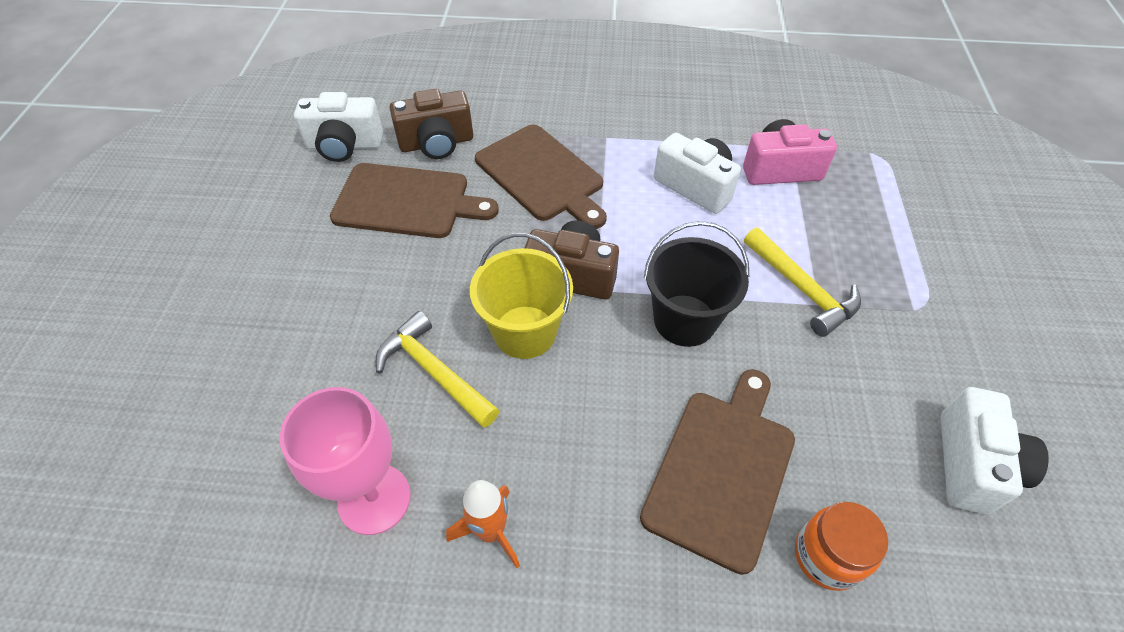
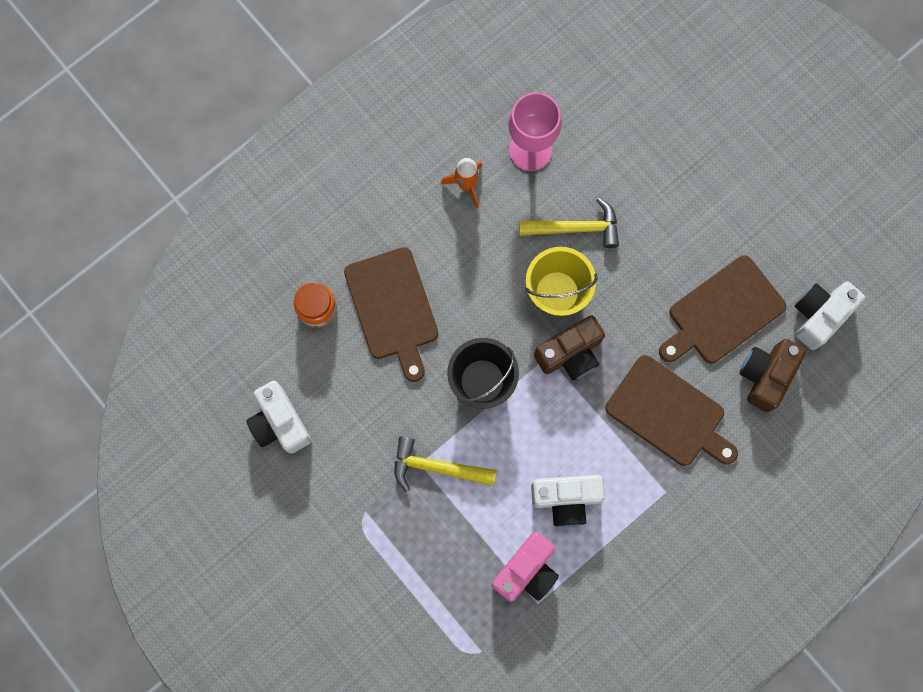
camera: 135 degrees right, 25 degrees up
brown cutting board [475,124,607,229] -> brown cutting board turned 150 degrees counterclockwise [605,355,738,466]

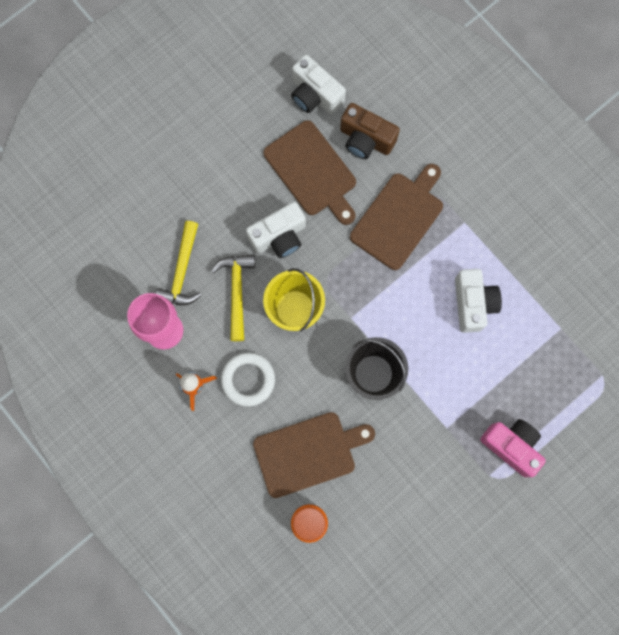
camera: 90 degrees left, 0 degrees up
white camera [246,381,311,454] -> white camera moved to [246,202,306,258]
yellow hammer [394,437,497,492] -> yellow hammer moved to [155,221,201,305]
pink camera [491,532,559,602] -> pink camera moved to [480,419,546,477]
brown camera [534,315,605,381] -> none
none -> white ring [221,352,275,407]

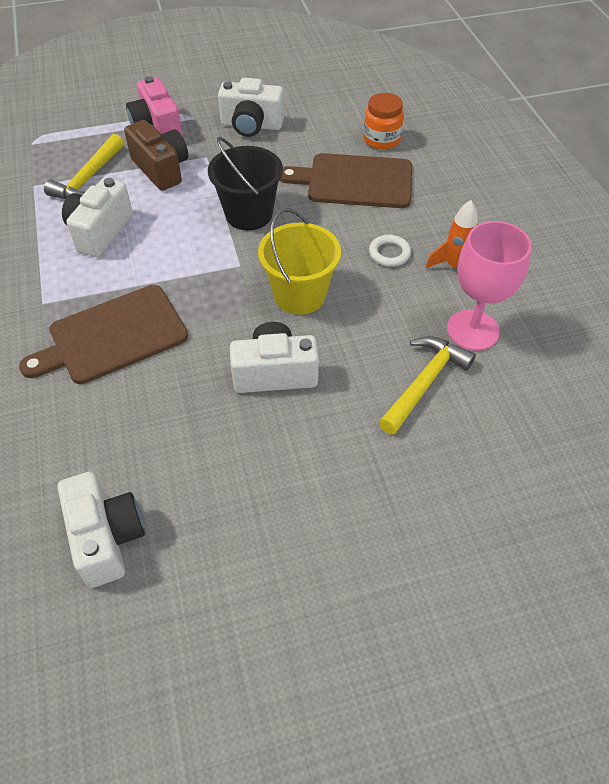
camera: 155 degrees left, 25 degrees down
yellow hammer [211,255,255,341] -> yellow hammer moved to [44,134,124,199]
white ring [221,352,275,407] -> white ring [369,235,411,267], size x0.63
brown cutting board [263,120,356,225] -> none
brown camera [340,103,400,159] -> brown camera moved to [124,120,188,191]
none -> white camera [218,78,284,137]

